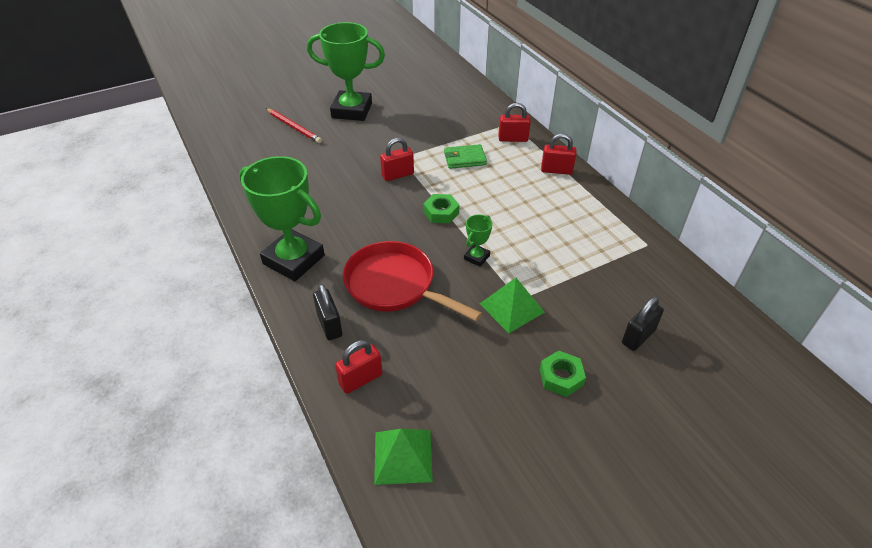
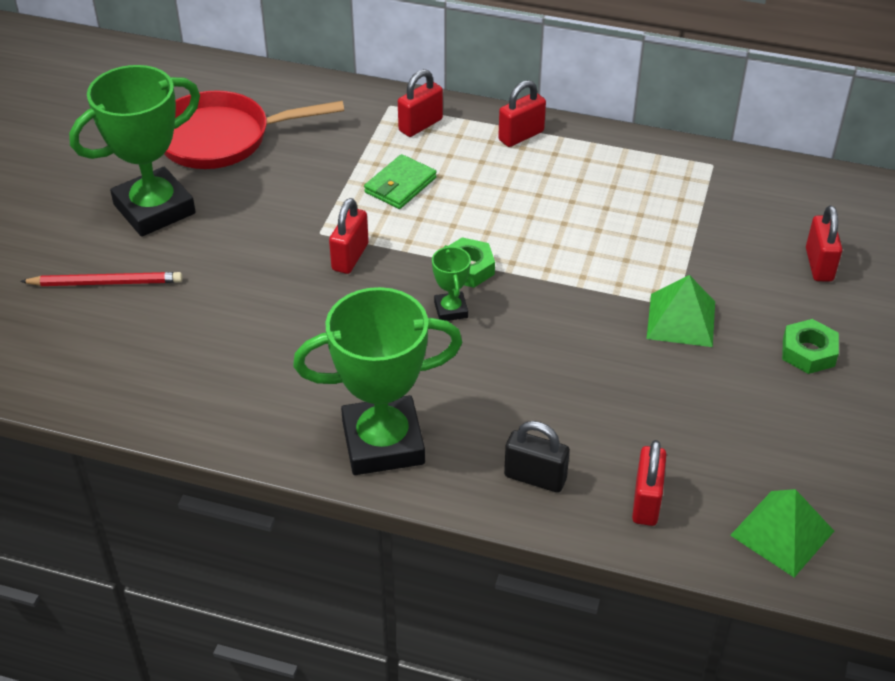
camera: 45 degrees left, 0 degrees up
red pan [343,241,482,321] -> red pan moved to [164,90,344,169]
green trophy [464,215,492,267] -> green trophy moved to [432,245,471,321]
black padlock [622,297,664,351] -> red padlock [806,205,842,281]

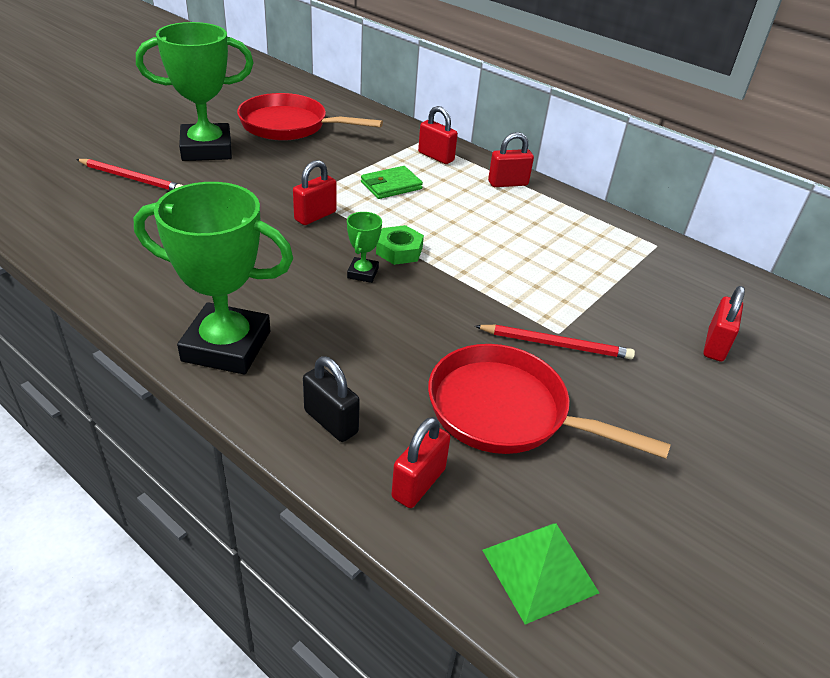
camera: 20 degrees right, 5 degrees down
red padlock [398,69,443,137] -> red padlock turned 60 degrees clockwise [418,106,458,164]
green pyramid [647,275,715,347] -> red pencil [475,325,635,359]
green nut [782,319,839,374] -> none
none -> red pan [428,344,671,459]

